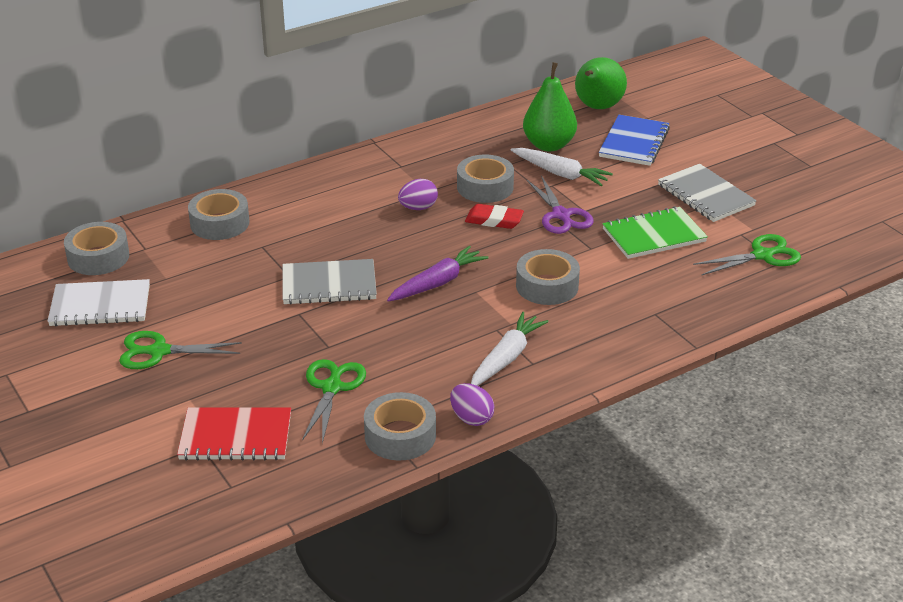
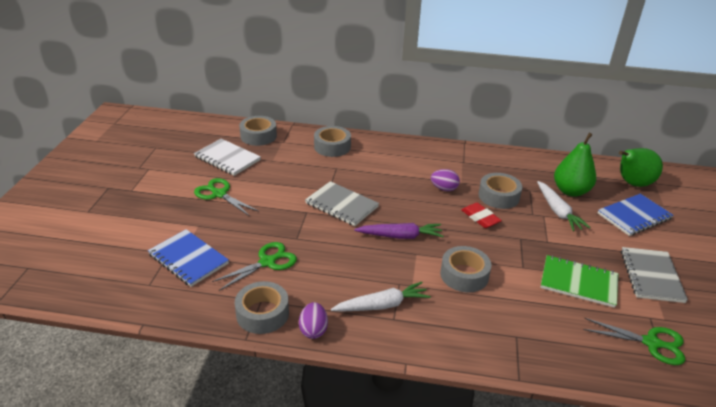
camera: 40 degrees right, 0 degrees up
red notebook [177,408,291,461] -> blue notebook [148,229,229,287]
purple scissors [526,176,594,234] -> none

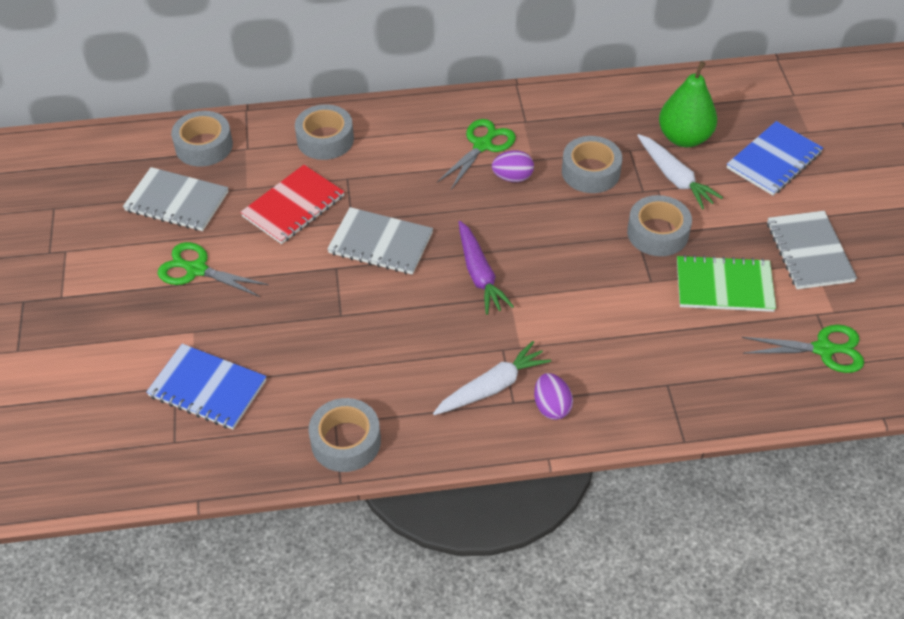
camera: 15 degrees left, 15 degrees up
white notebook [194,138,261,176] -> grey notebook [123,167,228,231]
green scissors [212,242,297,291] -> green scissors moved to [437,119,516,190]
purple egg [299,302,328,339] -> purple egg moved to [534,373,573,420]
purple carrot [354,223,444,239] -> purple carrot turned 90 degrees clockwise [459,221,514,315]
grey tape [440,246,492,293] -> grey tape moved to [627,195,692,256]
red eraser [461,203,502,228] -> none
green pear [619,148,663,187] -> none
none -> red notebook [240,165,345,244]

